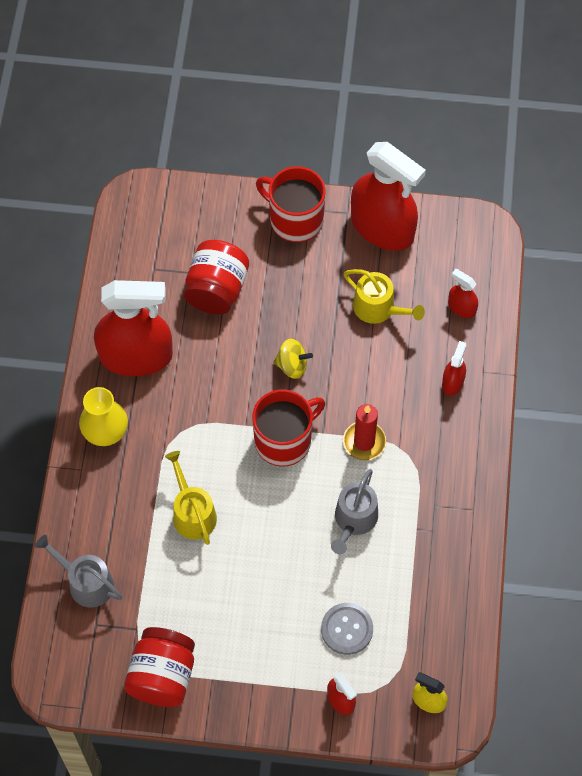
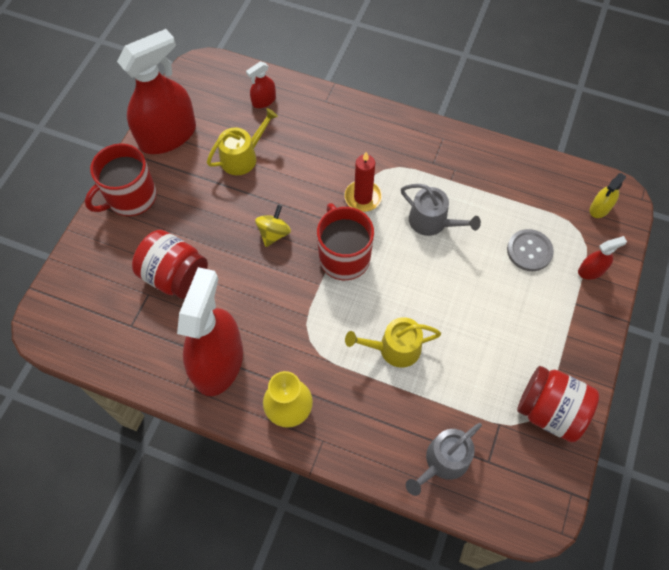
camera: 75 degrees left, 0 degrees up
red spray bottle [442,341,467,396] -> none

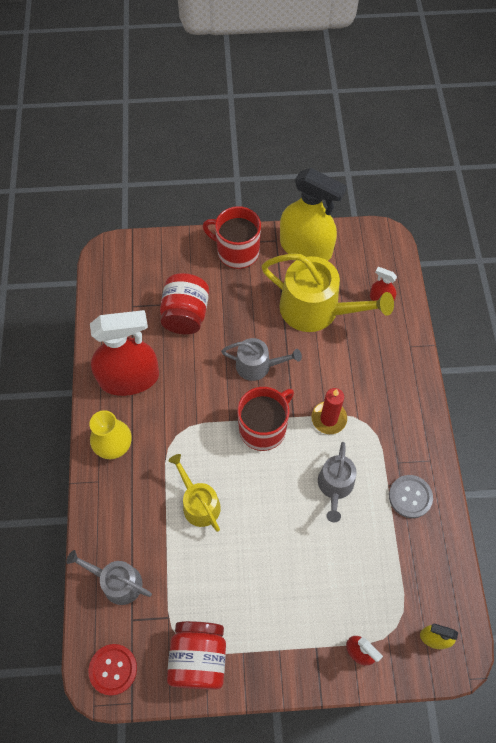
camera: 65 degrees right, 0 degrees up
red spray bottle [117,29,196,154] -> yellow spray bottle [280,168,347,261]
yellow watering can [207,108,278,175] -> yellow watering can [262,254,394,332], size x1.77
yellow spinning top [255,205,291,247] -> grey watering can [221,338,302,381]
grey button [507,229,554,271] -> grey button moved to [389,475,433,518]
none -> red button [89,644,137,696]

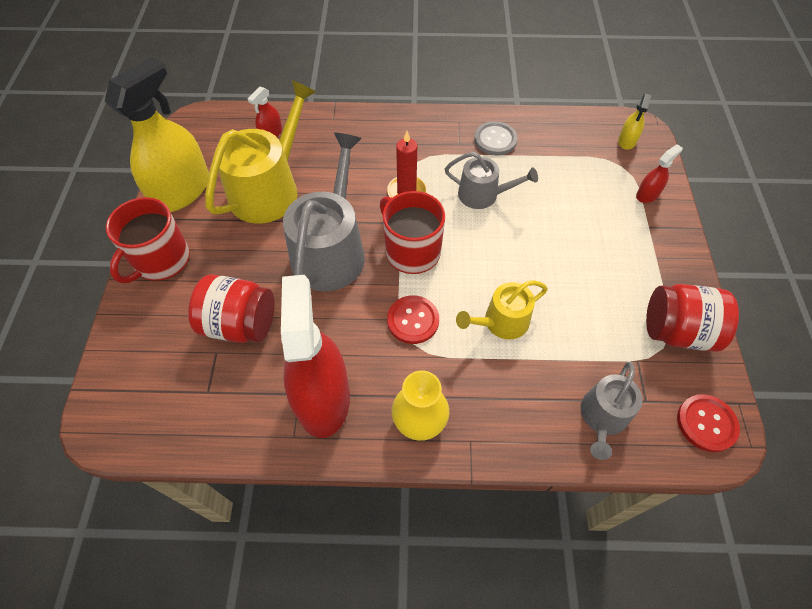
camera: 85 degrees left, 5 degrees down
grey watering can [221,338,302,381] -> grey watering can [283,133,365,292], size x1.77
none -> red button [387,295,439,344]

